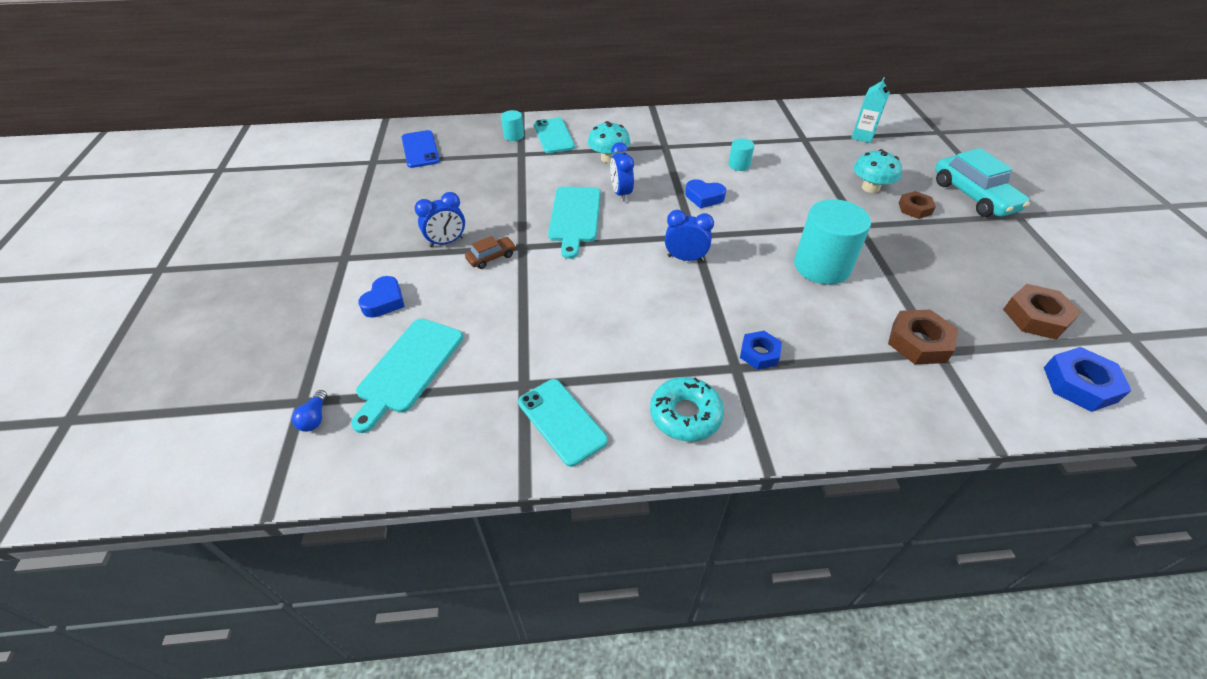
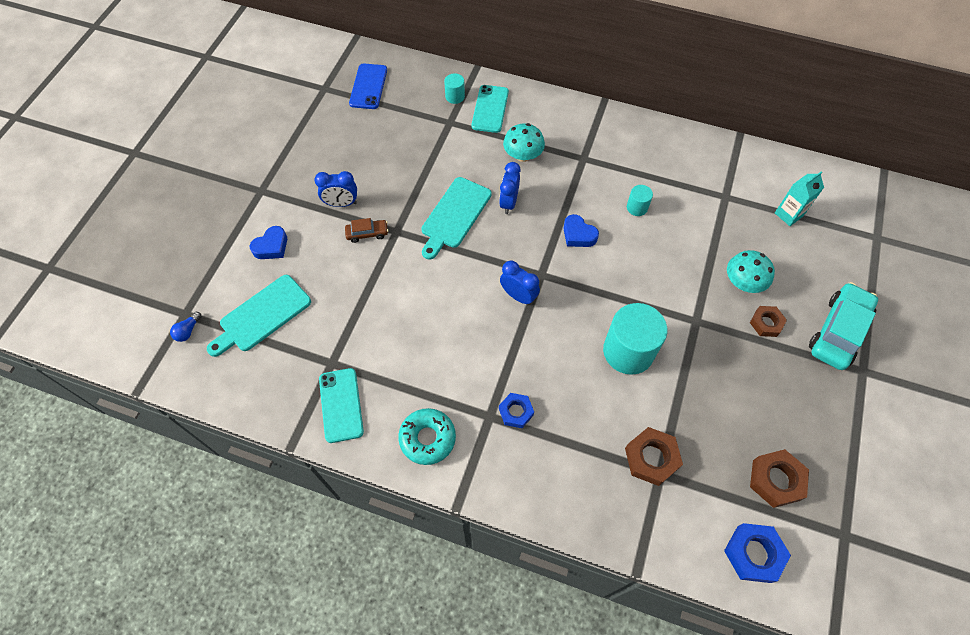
camera: 25 degrees right, 15 degrees up
turquoise car [935,148,1030,217] -> turquoise car turned 150 degrees counterclockwise [809,282,878,370]

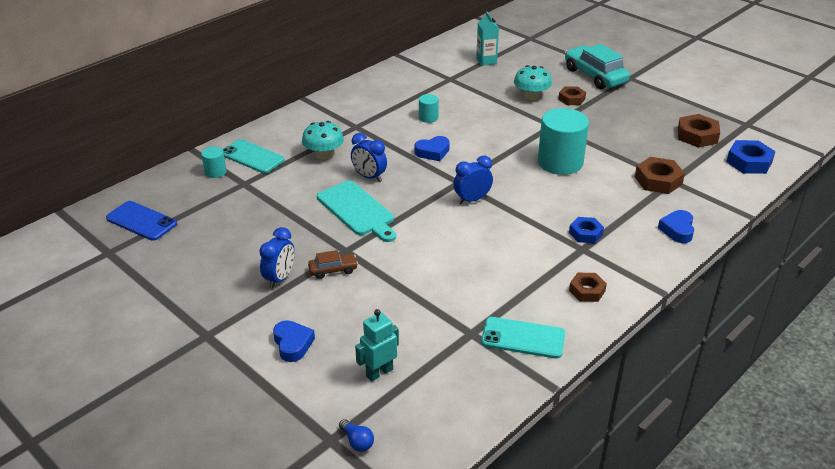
camera: 65 degrees left, 25 degrees down
turquoise cutting board [207,275,311,357] -> turquoise robot [355,309,399,381]
brown car [345,218,389,243] -> brown car turned 60 degrees clockwise [308,250,358,279]
turquoise donut [398,408,456,465] -> brown nut [569,273,607,302]
none -> blue heart [658,210,694,243]

